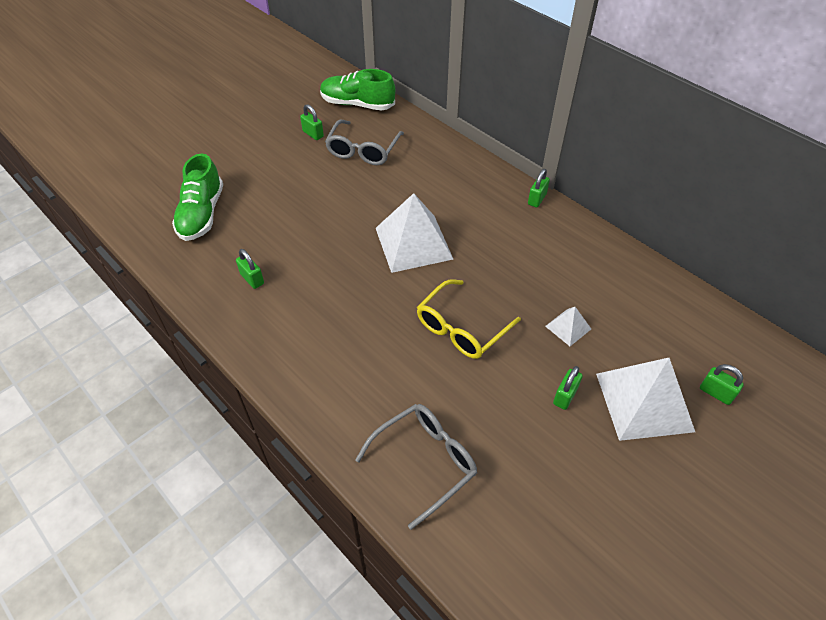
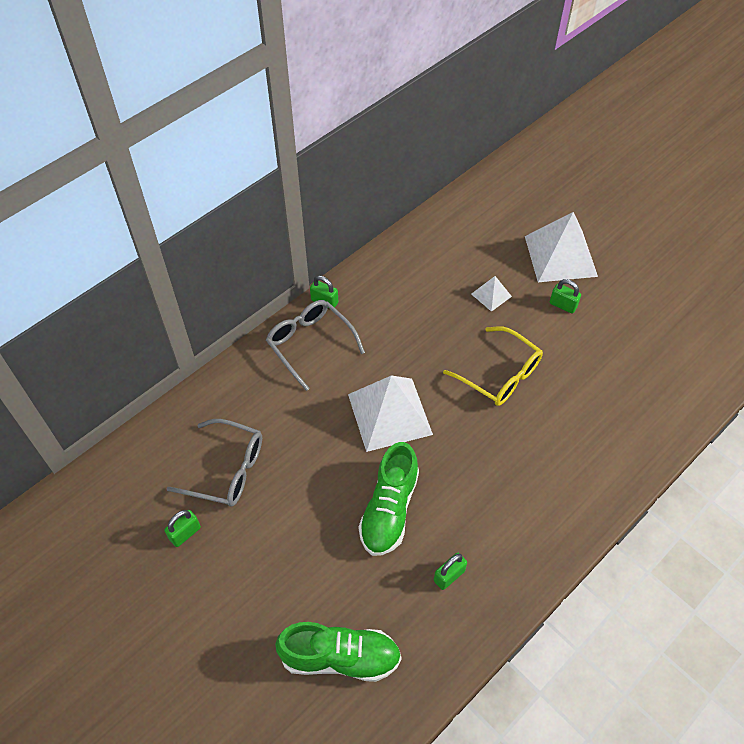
camera: 90 degrees left, 5 degrees up
green shoe [320,69,395,111] -> green shoe moved to [359,442,419,556]
grey glasses [355,404,477,530] -> grey glasses moved to [266,300,365,391]
green padlock [700,364,744,405] -> none

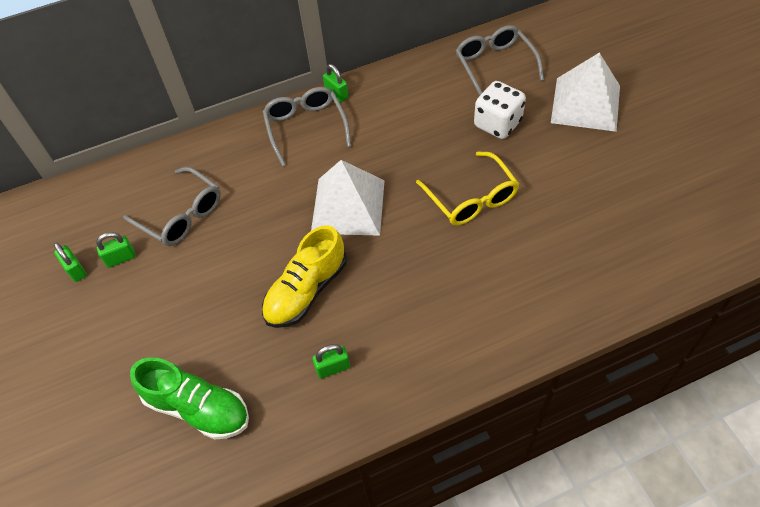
camera: 25 degrees right, 0 degrees up
green shoe [359,442,419,556] -> yellow shoe [262,225,347,328]
white pyramid [471,276,512,312] -> white dice [474,81,526,139]
green padlock [550,279,581,314] -> green padlock moved to [54,242,87,282]
none -> grey glasses [456,25,544,96]

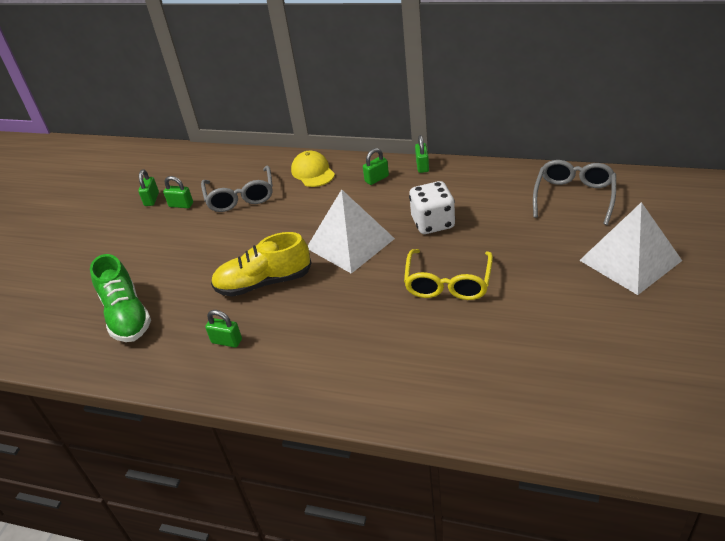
camera: 40 degrees right, 15 degrees down
grey glasses [263,87,351,166] -> green padlock [363,148,389,185]
white dice [474,81,526,139] -> white dice moved to [409,181,455,234]
none -> yellow cap [291,151,335,187]

